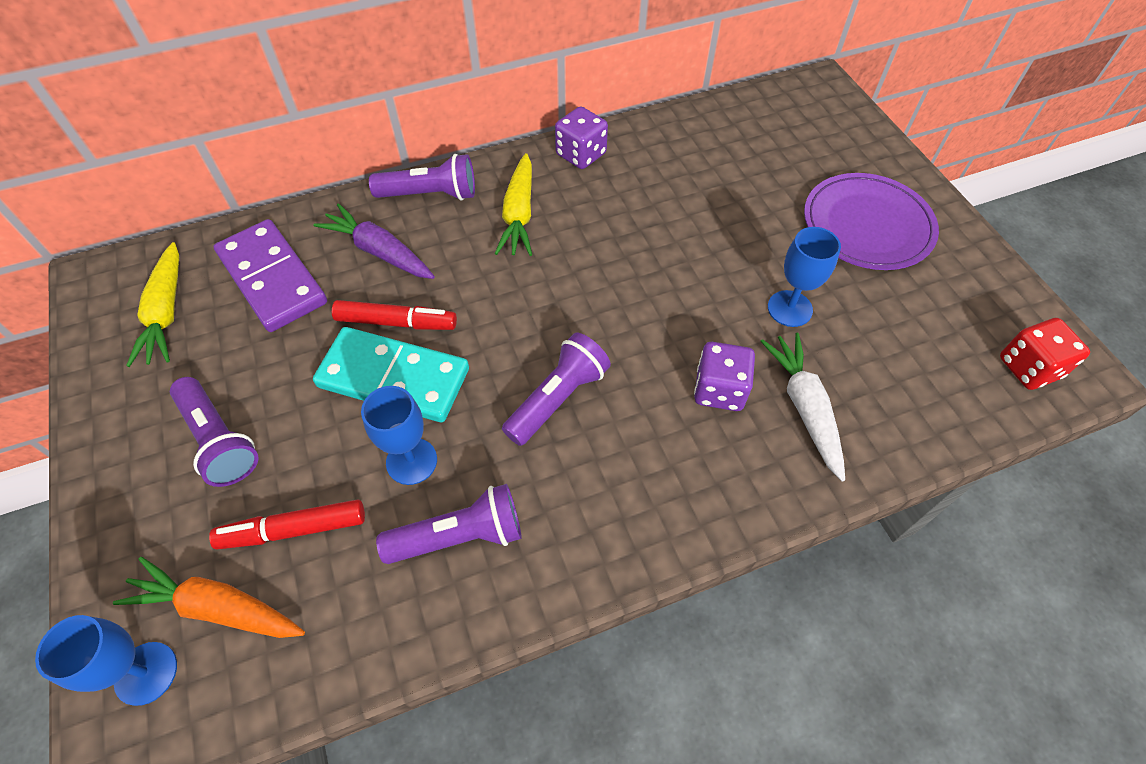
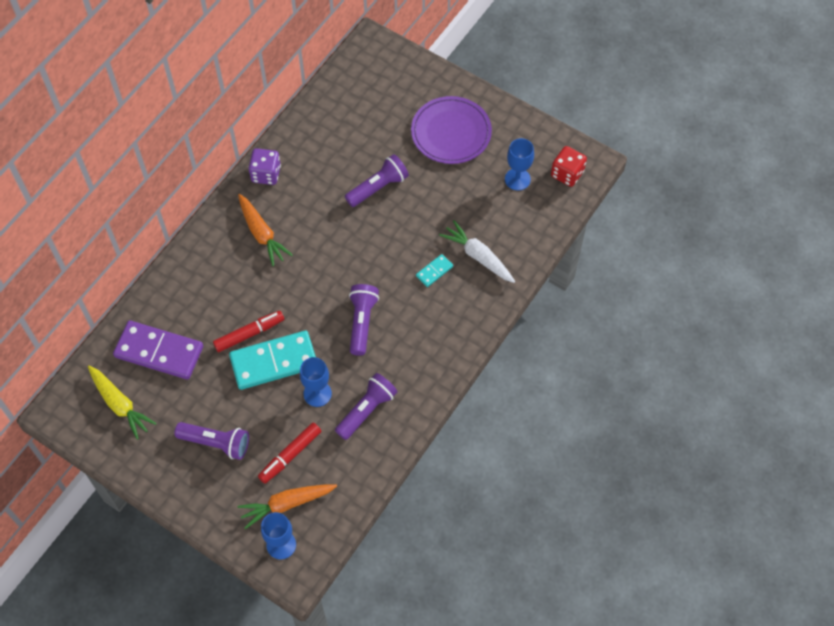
camera: 35 degrees left, 5 degrees up
purple carrot [313,203,435,279] -> none
purple flashlight [369,154,475,201] -> purple flashlight moved to [345,154,409,207]
yellow carrot [495,153,532,256] -> orange carrot [238,194,293,266]
purple dice [694,342,755,411] -> turquoise domino [416,254,453,287]
blue goblet [768,227,841,327] -> blue goblet moved to [505,138,534,191]

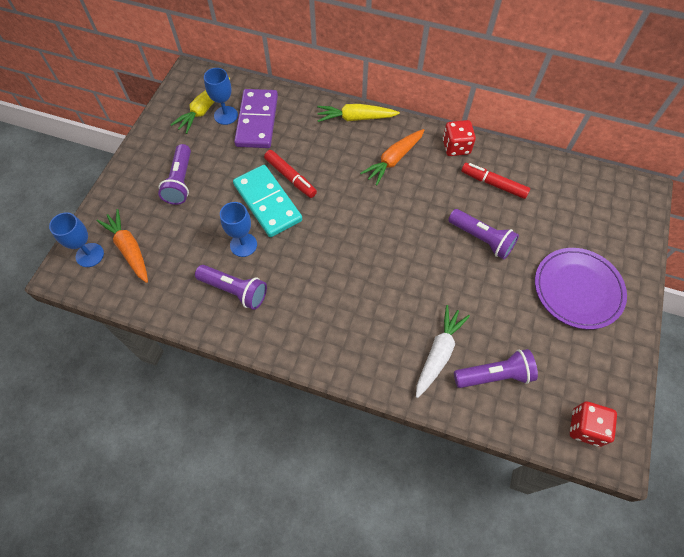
camera: 75 degrees right, 0 degrees up
purple dice [248,148,281,185] -> red dice [443,120,476,156]
red marker [258,423,321,484] -> red marker moved to [461,163,530,199]
purple flashlight [349,284,379,356] -> purple flashlight moved to [454,349,538,388]
turquoise domino [416,254,453,287] -> none
blue goblet [505,138,534,191] -> blue goblet moved to [204,68,238,125]
none -> yellow carrot [317,104,400,122]

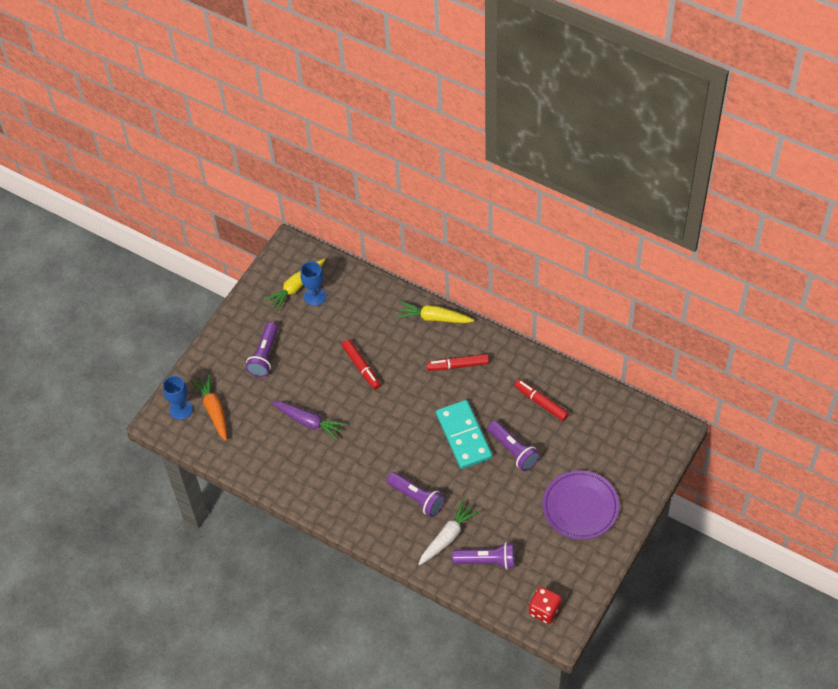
camera: 15 degrees right, 5 degrees down
purple flashlight [195,265,267,310] -> purple flashlight moved to [387,472,445,517]
blue goblet [220,202,257,257] -> purple carrot [272,401,346,440]
turquoise domino [233,165,302,237] -> turquoise domino moved to [436,400,492,469]
purple domino [234,89,278,148] -> none
orange carrot [360,129,425,186] -> red marker [427,354,489,371]
red dice [443,120,476,156] -> none

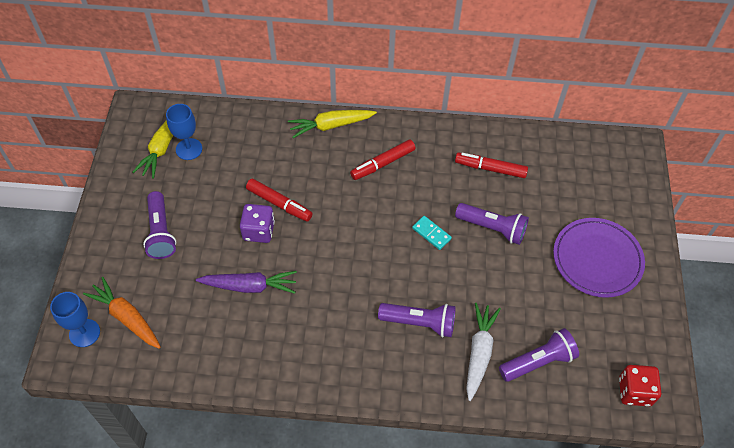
camera: 30 degrees left, 0 degrees up
turquoise domino [436,400,492,469] -> turquoise domino [412,216,452,250], size x0.45
none -> purple dice [240,204,275,243]

